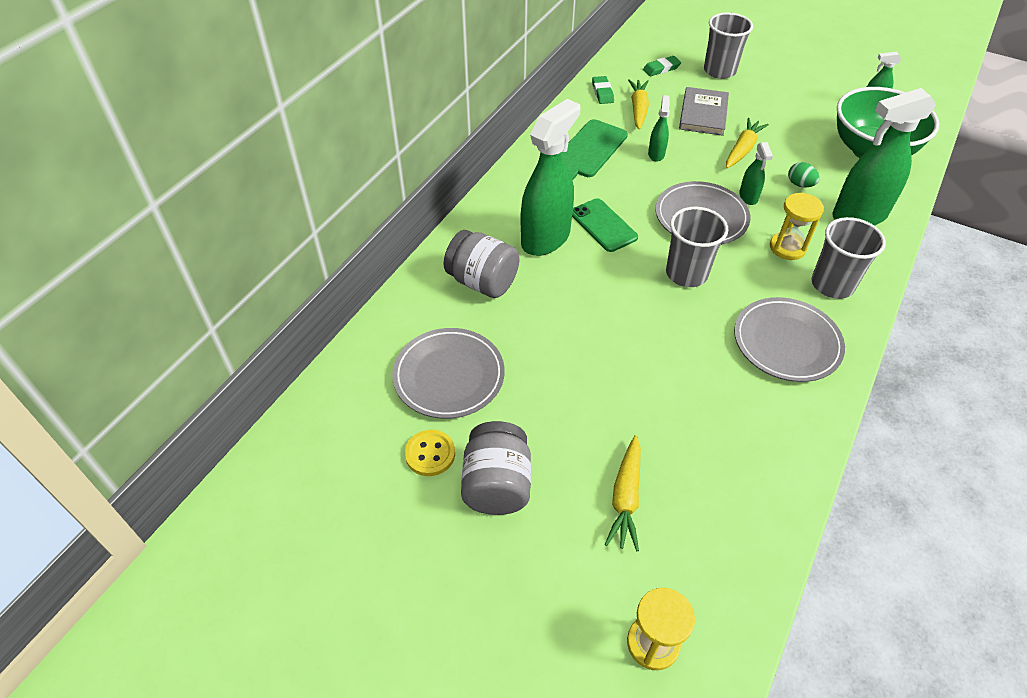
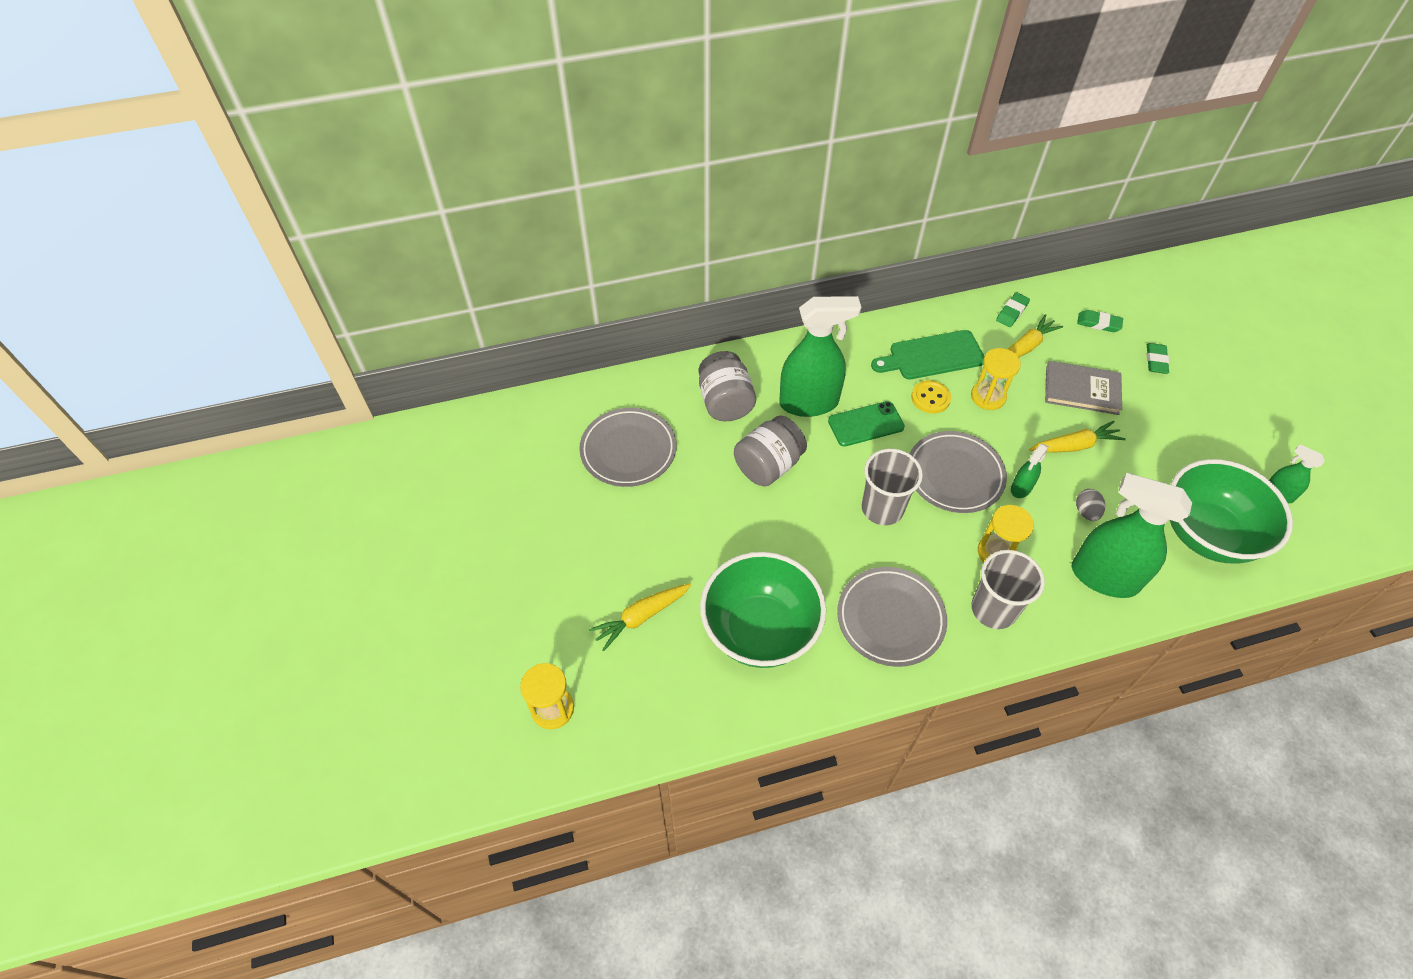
camera: 45 degrees right, 5 degrees up
yellow button [405,430,455,476] -> yellow button moved to [911,380,951,414]
grey jar [461,421,531,515] -> grey jar moved to [734,416,807,486]
green phone [572,198,638,252] -> green phone turned 60 degrees clockwise [828,401,905,446]
green spray bottle [648,95,670,162] -> yellow hourglass [971,348,1021,410]
grey book [679,87,729,136] -> grey book turned 45 degrees clockwise [1045,361,1122,415]
grey cup [704,12,753,79] -> green eraser [1147,343,1169,374]
green egg [788,162,819,187] -> grey egg [1076,489,1105,521]
none -> green bowl [700,552,826,668]

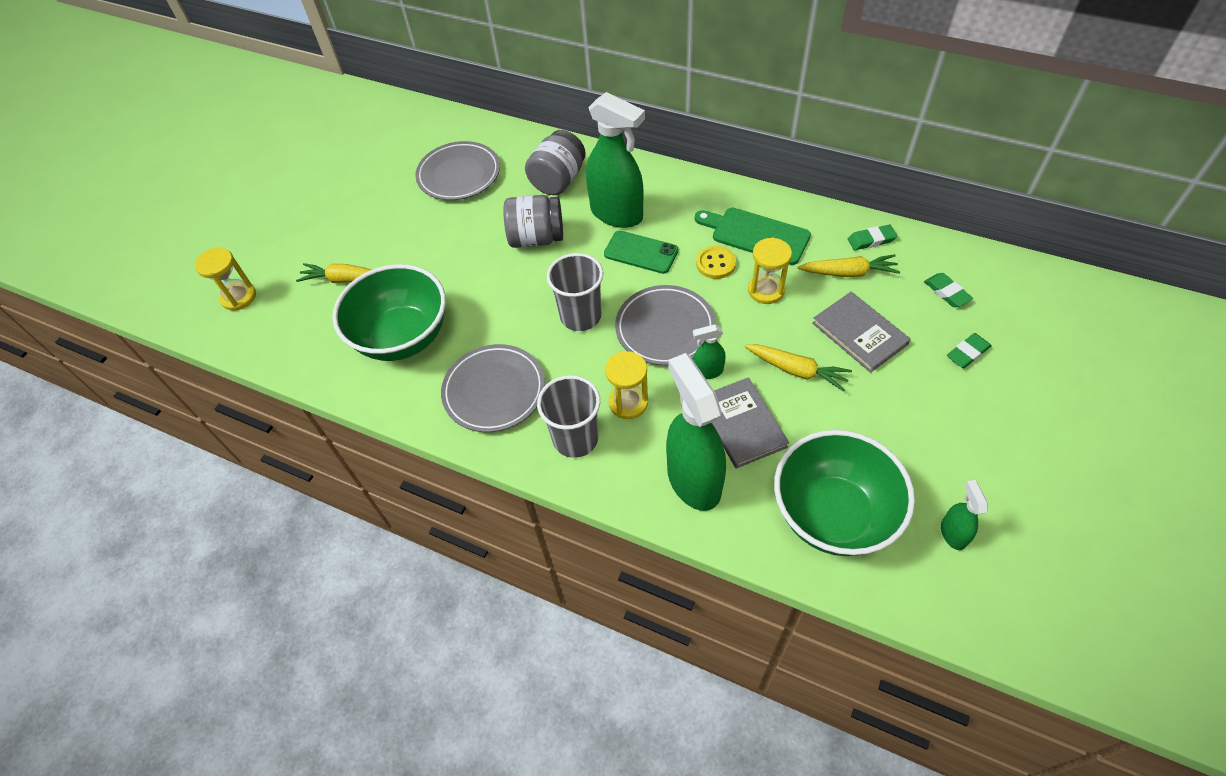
camera: 45 degrees right, 0 degrees up
grey egg [1076,489,1105,521] -> grey book [712,377,789,469]

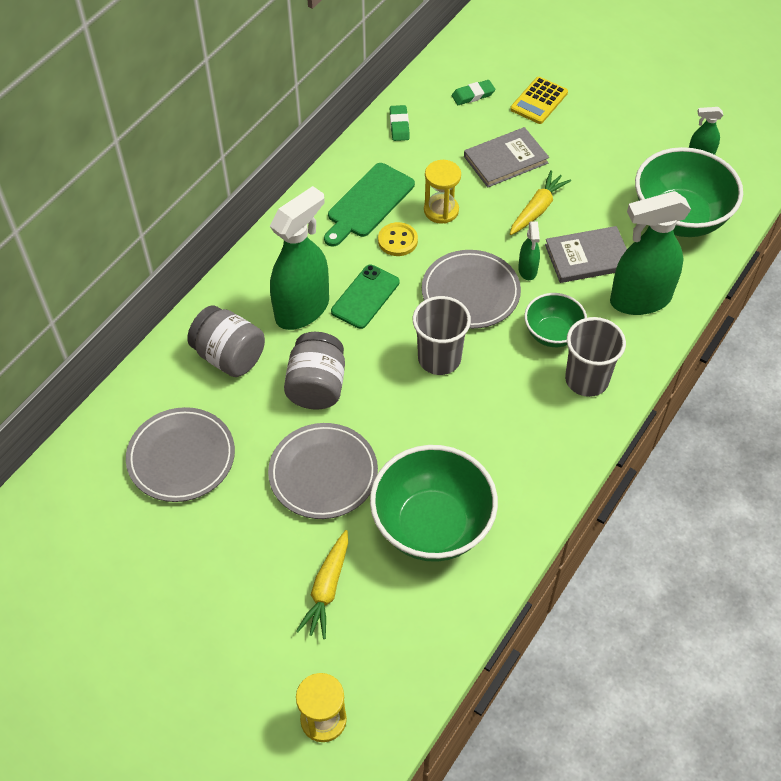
camera: 85 degrees left, 0 degrees up
grey plate [441,344,545,432] -> grey plate moved to [268,423,378,519]
yellow hourglass [605,351,648,419] -> green bowl [524,293,587,347]
yellow carrot [797,254,900,277] -> none
green eraser [947,333,992,368] -> yellow calculator [510,77,568,124]

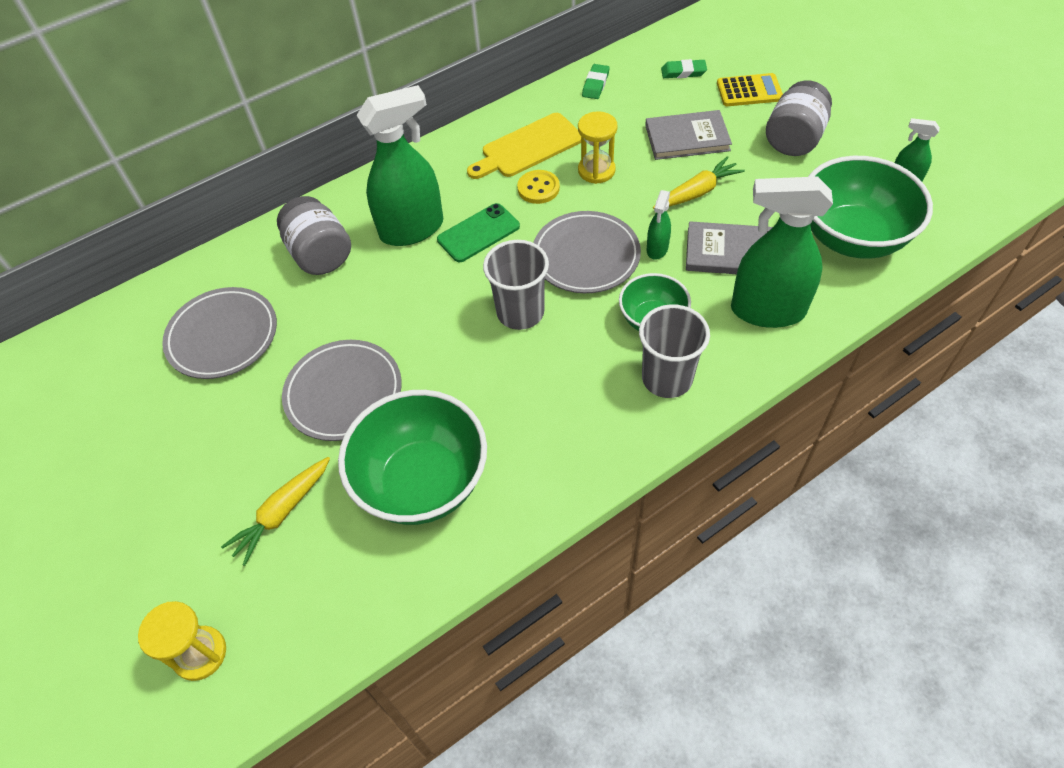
camera: 25 degrees right, 0 degrees up
grey jar [284,332,345,410] -> grey jar moved to [766,81,832,156]
green cutting board [324,163,415,246] -> yellow cutting board [467,113,581,179]
yellow calculator [510,77,568,124] -> yellow calculator turned 150 degrees counterclockwise [717,73,783,106]

